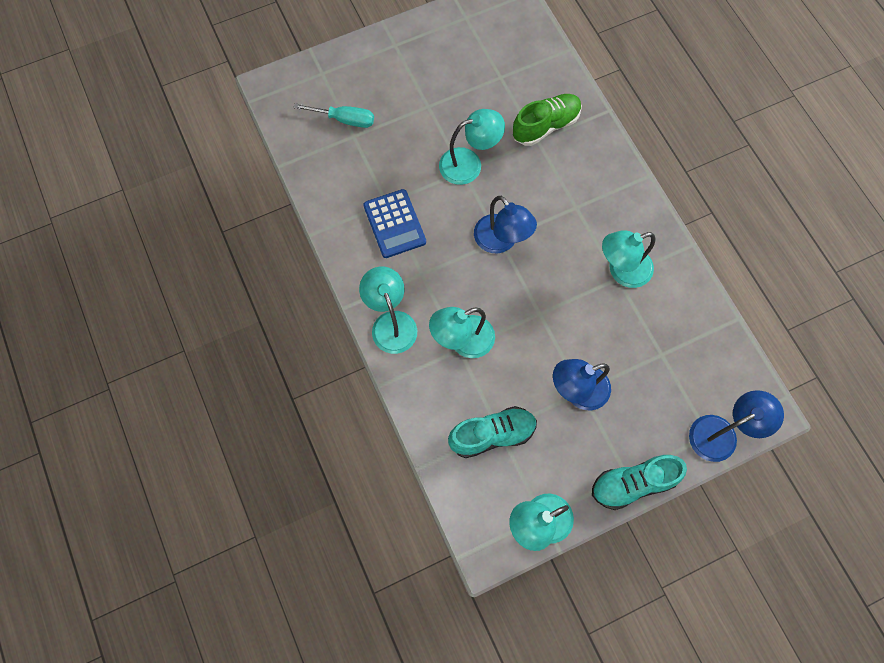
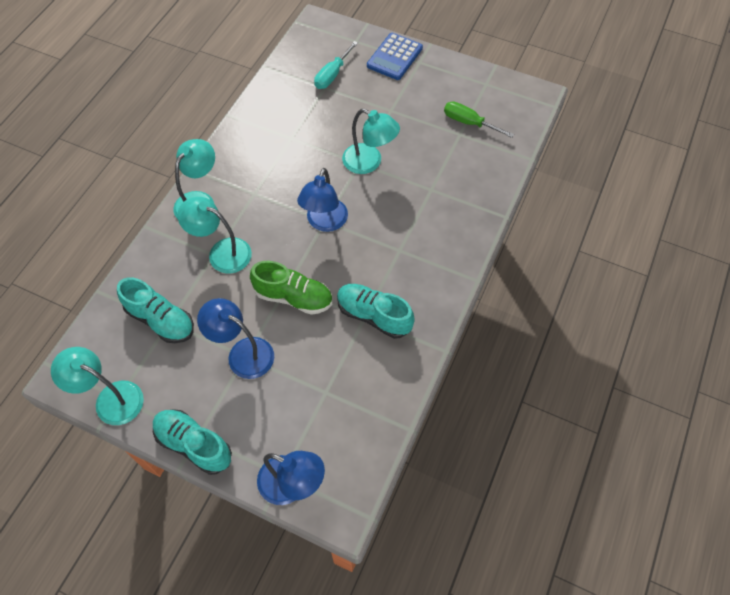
camera: 50 degrees right, 10 degrees down
turquoise screwdriver [293,103,374,128] -> turquoise screwdriver turned 60 degrees clockwise [314,41,358,89]
blue calculator [363,189,426,258] -> blue calculator moved to [367,33,423,80]
green shoe [513,94,582,146] -> green shoe moved to [250,261,332,315]
turquoise lamp [602,230,655,288] -> turquoise shoe [337,284,415,339]
none -> green screwdriver [444,101,514,138]

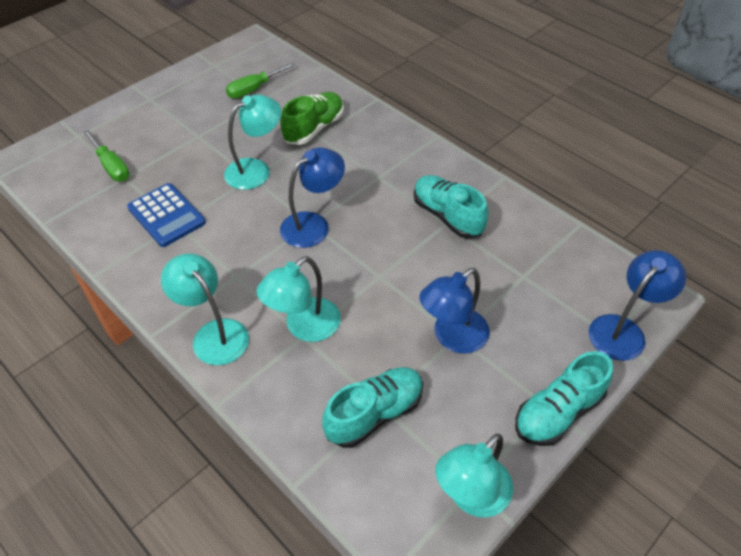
camera: 70 degrees left, 10 degrees down
green shoe [250,261,332,315] -> green shoe moved to [280,92,344,145]
blue lamp [297,168,348,232] -> blue lamp turned 75 degrees counterclockwise [280,147,345,248]
turquoise screwdriver [314,41,358,89] -> green screwdriver [83,130,130,181]
turquoise shoe [337,284,415,339] -> turquoise shoe turned 90 degrees clockwise [414,175,488,239]
blue calculator [367,33,423,80] -> blue calculator moved to [127,183,206,247]

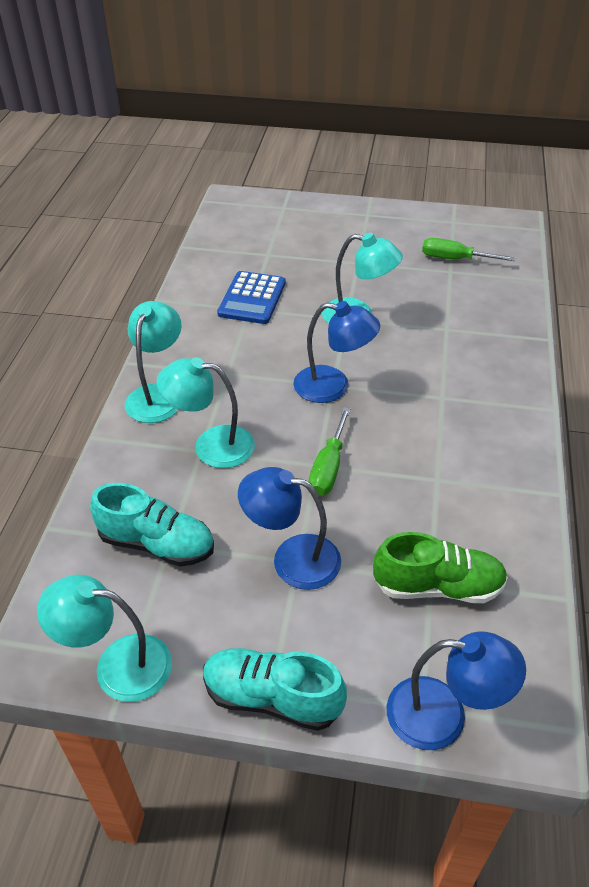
camera: 55 degrees right, 5 degrees down
green screwdriver [83,130,130,181] -> green screwdriver moved to [308,407,351,496]
green shoe [280,92,344,145] -> green shoe moved to [373,532,508,603]
turquoise shoe [414,175,488,239] -> none

